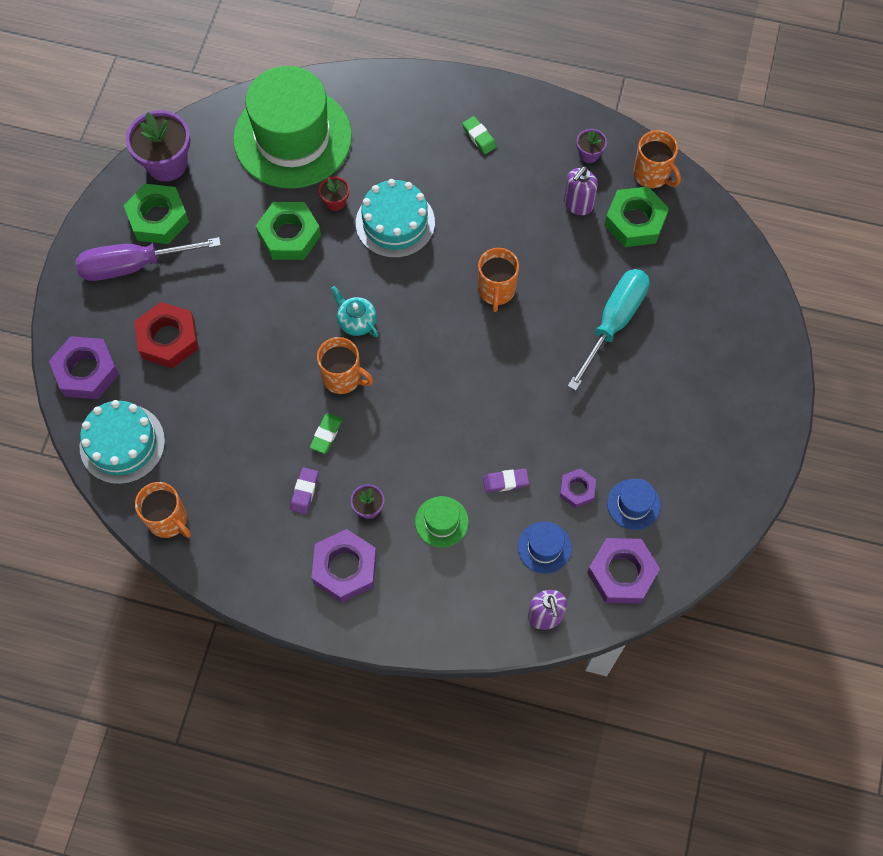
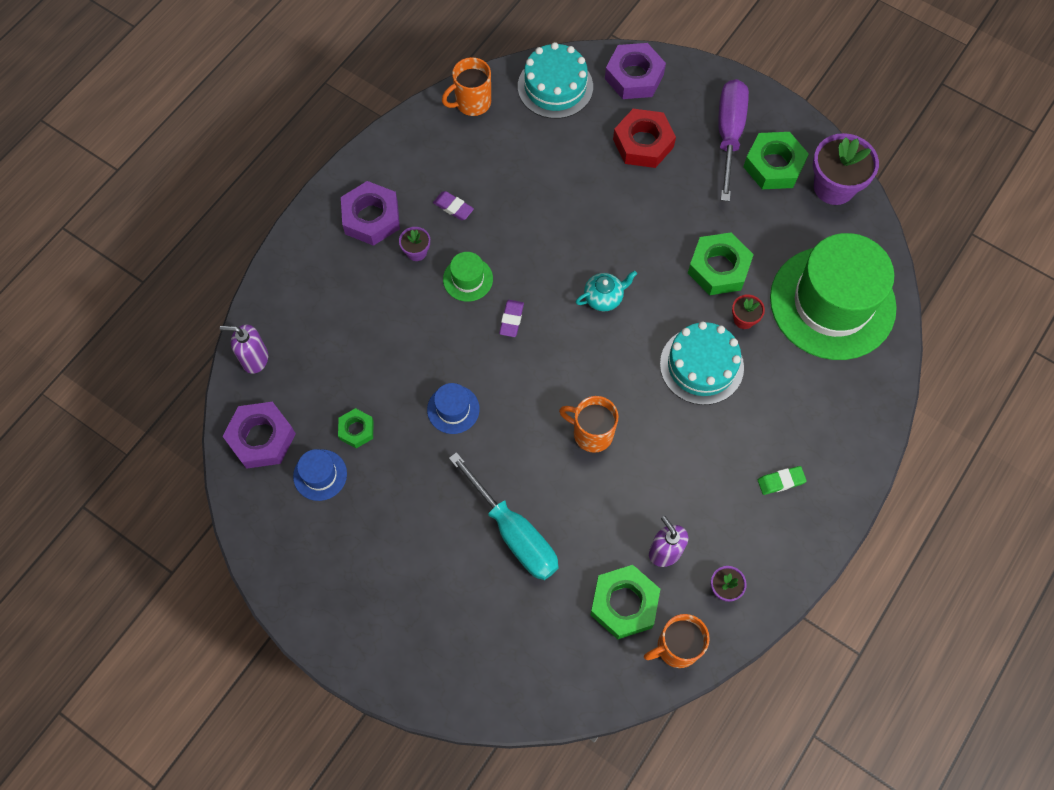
camera: 110 degrees right, 0 degrees up
green eraser [310,413,343,454] -> none
orange mug [317,337,373,394] -> none
green hat [415,496,469,548] -> green hat moved to [443,252,493,302]
purple eraser [483,469,529,493] -> purple eraser moved to [499,300,524,337]
blue hat [518,522,572,574] -> blue hat moved to [427,383,480,434]
purple nut [560,468,596,508] -> green nut [338,408,374,448]

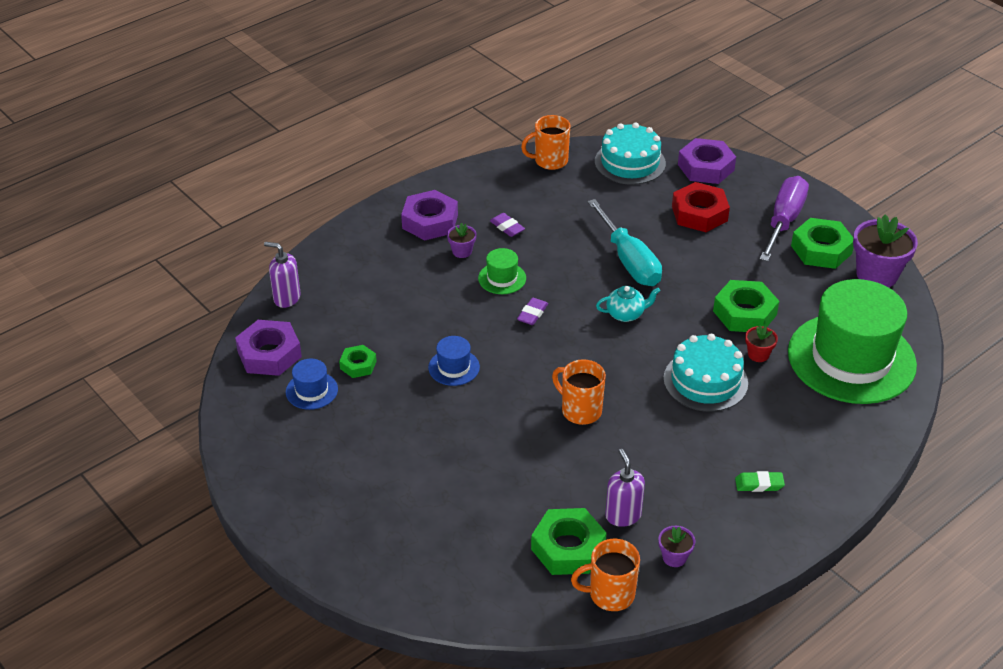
camera: 15 degrees right, 25 degrees down
turquoise screwdriver [449,452,558,580] -> turquoise screwdriver moved to [587,199,662,286]

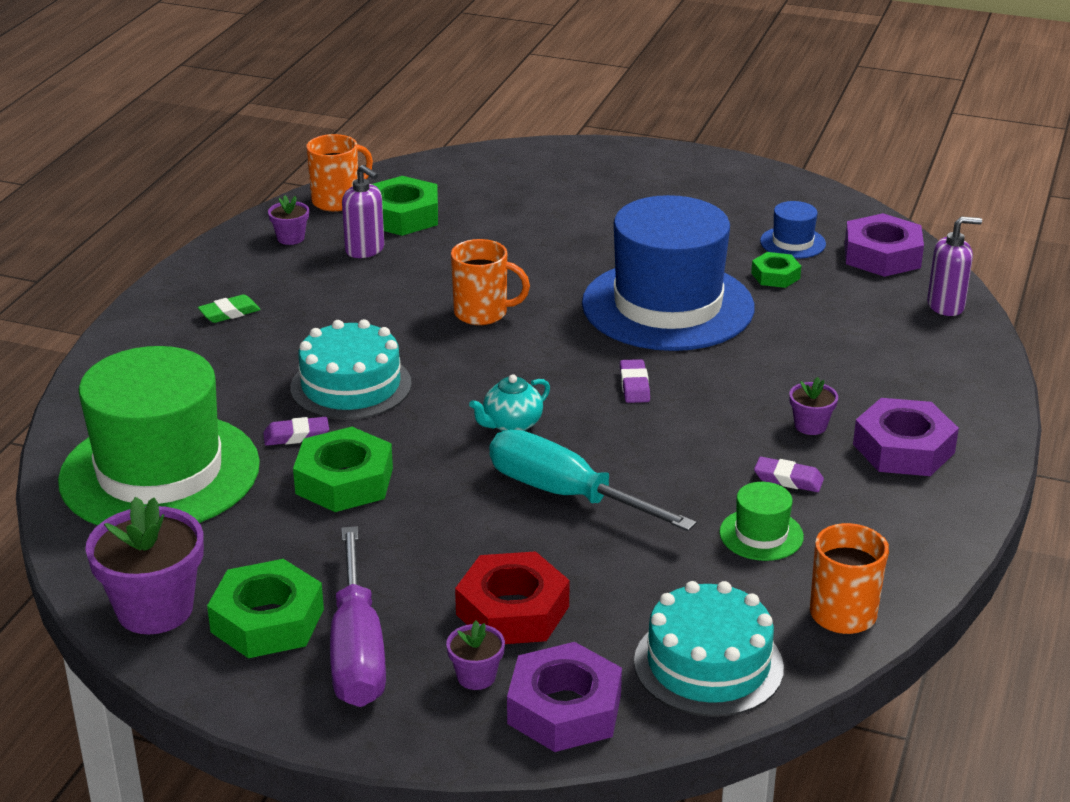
camera: 150 degrees right, 10 degrees down
blue hat [428,336,480,386] -> blue hat [582,195,754,351], size x2.48
green hat [478,248,526,294] -> green hat moved to [719,482,804,561]
red flower pot [745,325,778,362] -> purple eraser [263,417,329,446]
none -> purple flower pot [446,621,505,690]

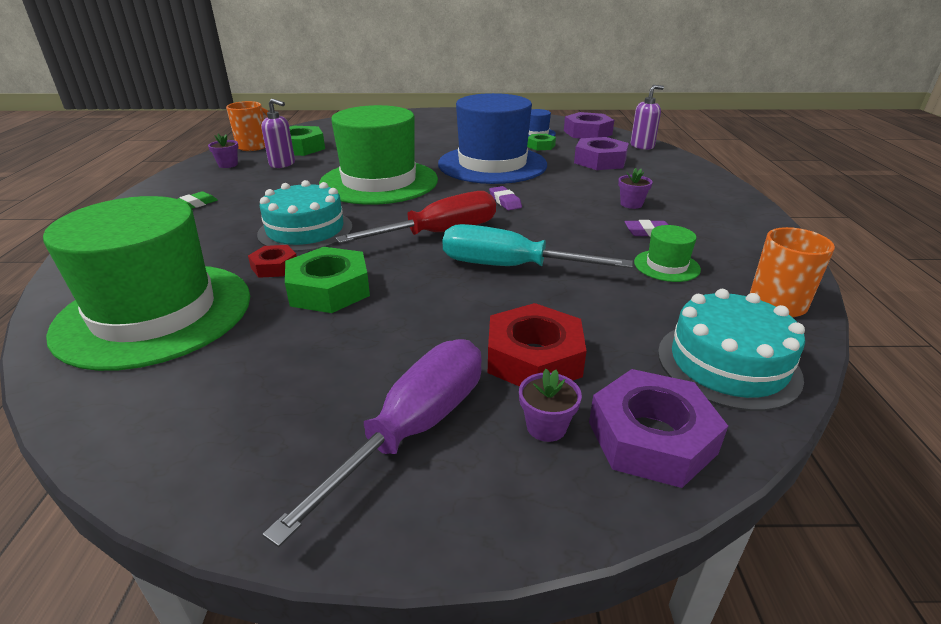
camera: 20 degrees left, 0 degrees up
purple flower pot [85,497,204,634] -> none
green nut [207,559,324,658] -> none
purple eraser [263,417,329,446] -> red nut [248,245,297,278]
purple screwdriver [330,526,386,707] -> purple screwdriver turned 120 degrees counterclockwise [262,339,482,547]
orange mug [451,239,530,325] -> green hat [319,105,438,205]
turquoise teapot [469,374,550,431] -> red screwdriver [335,191,496,243]
purple nut [853,398,959,476] -> purple nut moved to [574,137,629,170]

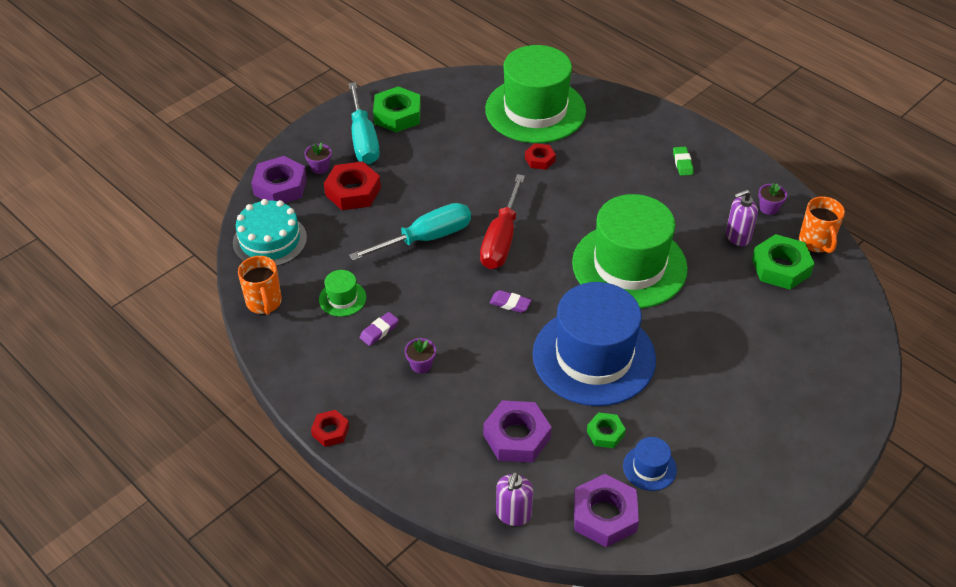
camera: 135 degrees right, 15 degrees up
turquoise cake [257,180,353,252] -> none
purple screwdriver [262,339,482,547] -> turquoise screwdriver [348,82,380,164]
green nut [285,247,370,313] -> green nut moved to [373,86,421,132]
none -> red nut [311,410,349,447]

